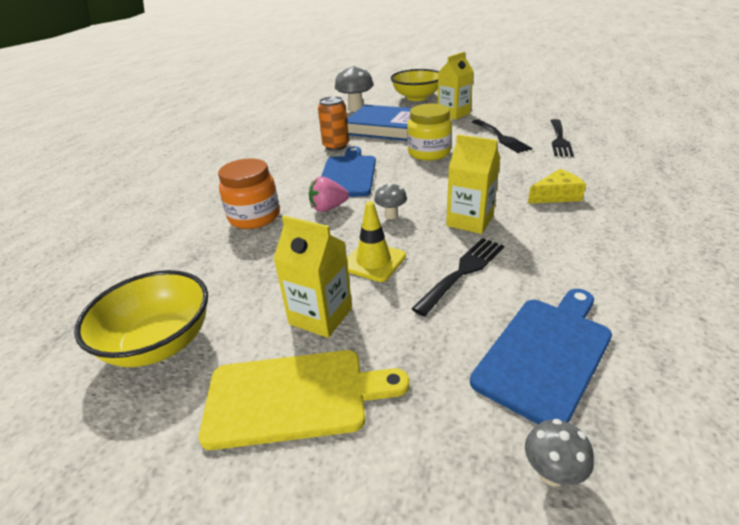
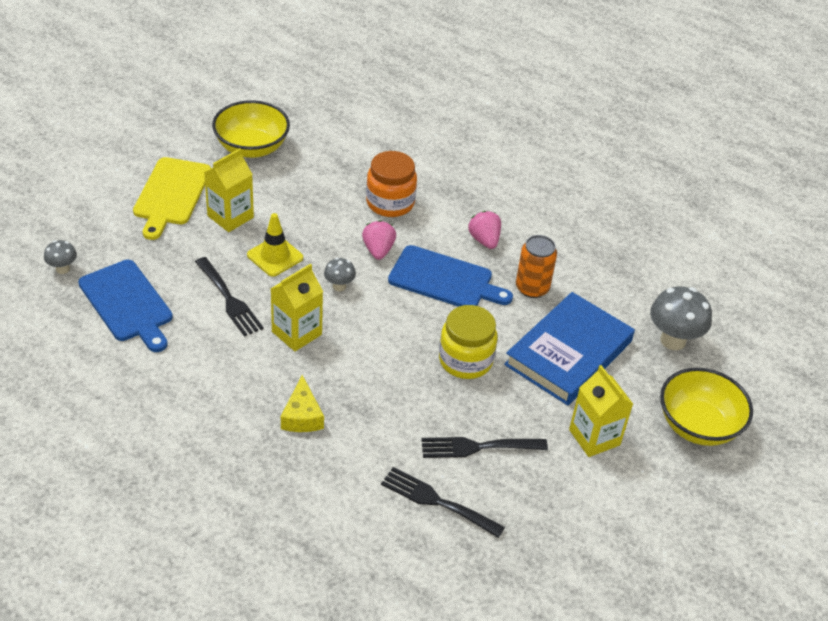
camera: 100 degrees right, 10 degrees up
none -> pink strawberry [468,211,501,249]

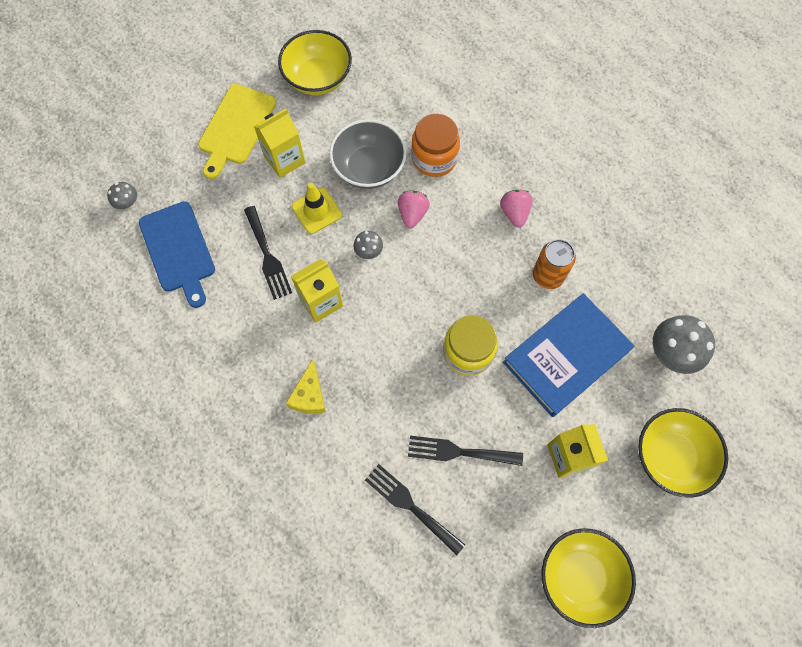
camera: 15 degrees right, 25 degrees up
blue cutting board [388,245,513,307] -> none
none -> grey bowl [329,119,407,189]
none -> yellow bowl [541,528,636,628]

